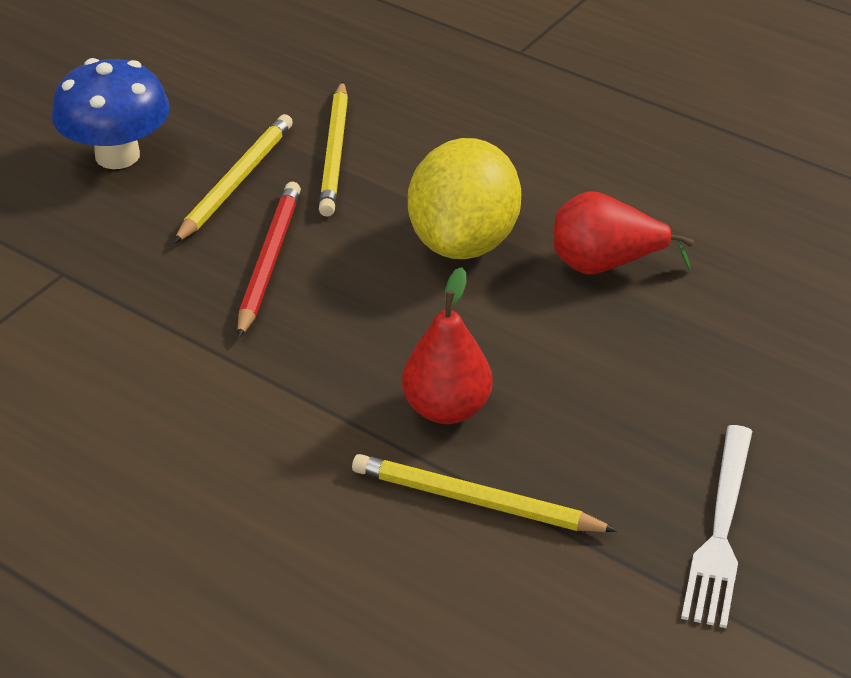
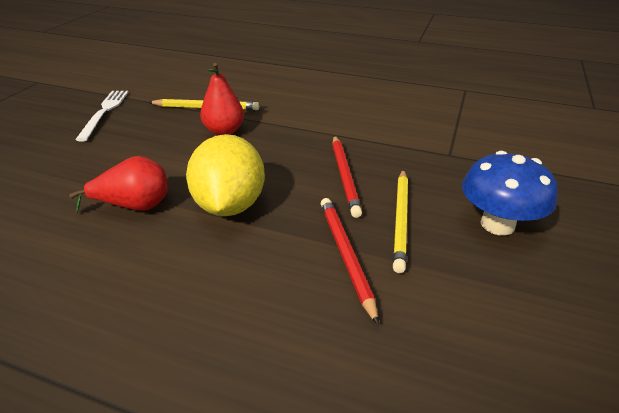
camera: 165 degrees right, 5 degrees down
yellow pencil [319,81,348,217] -> red pencil [321,198,379,325]

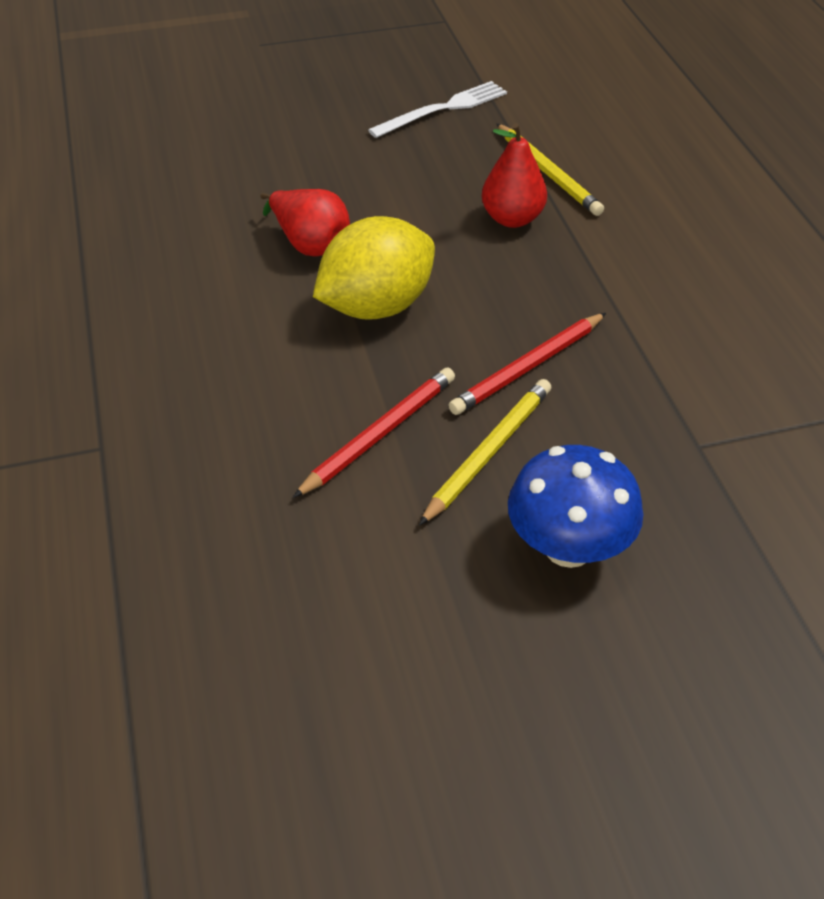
camera: 55 degrees right, 10 degrees up
yellow pencil [393,169,408,273] -> yellow pencil turned 150 degrees clockwise [419,379,551,526]

